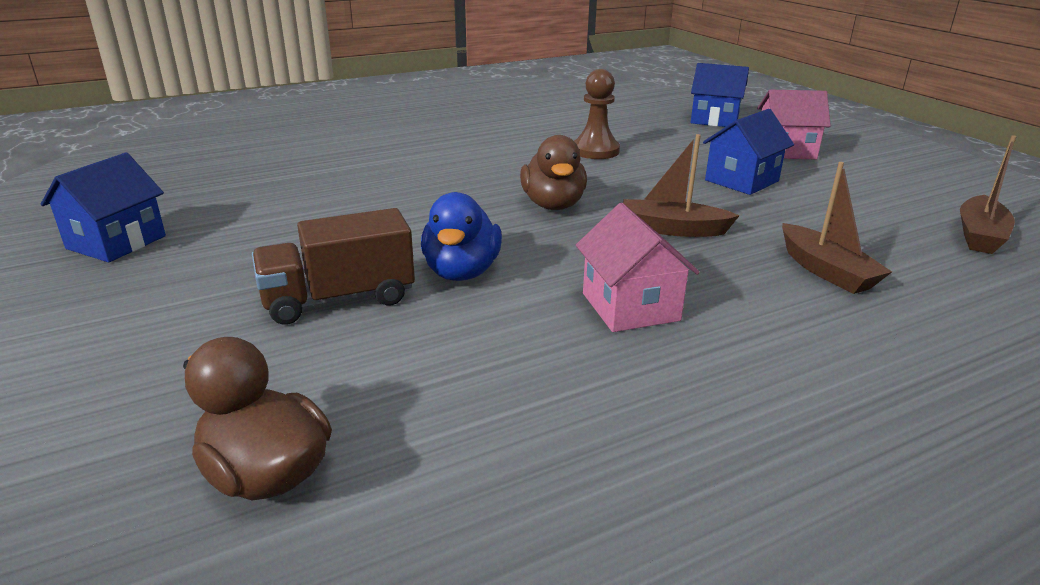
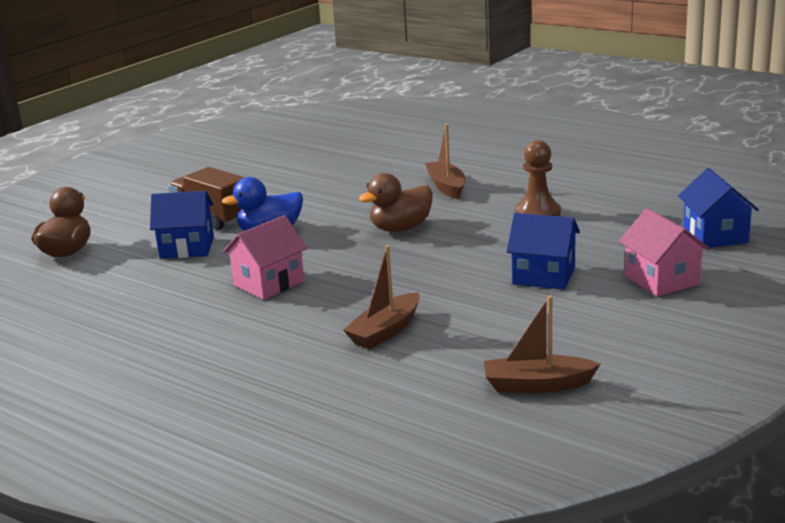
camera: 65 degrees right, 5 degrees down
blue house [41,152,166,263] -> blue house moved to [150,191,214,259]
brown boat [623,134,740,237] -> brown boat moved to [425,124,465,199]

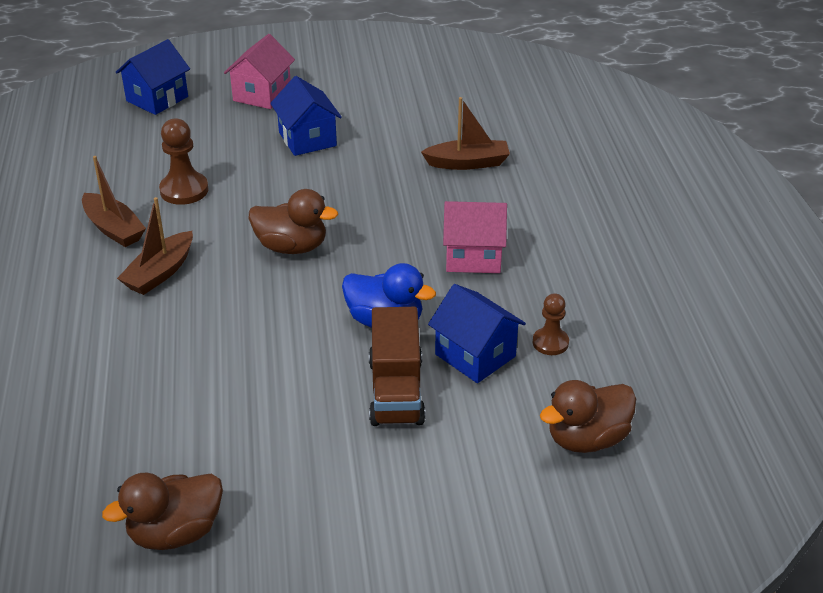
camera: 135 degrees left, 15 degrees up
brown boat [484,295,600,393] -> brown boat moved to [82,156,146,247]
none -> brown duck [102,473,223,550]
none -> brown pawn [533,293,569,355]

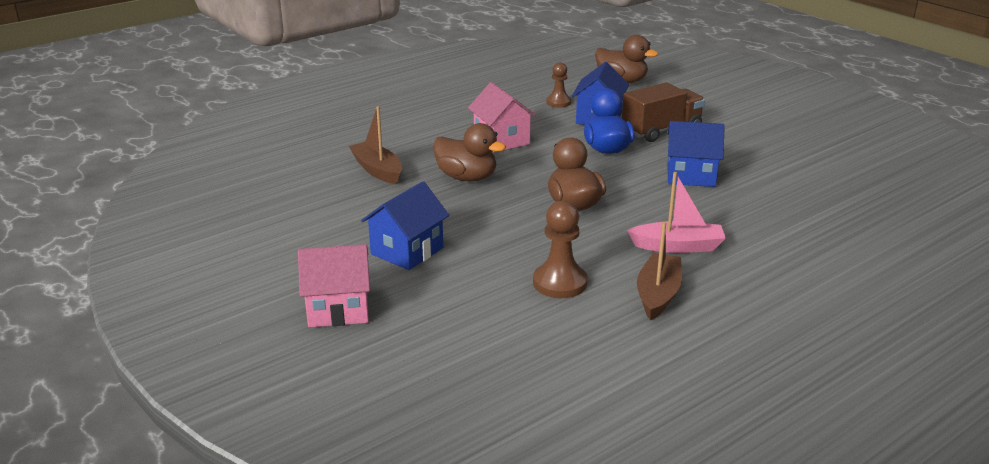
camera: 120 degrees left, 10 degrees down
brown duck [102,473,223,550] -> brown duck moved to [433,123,506,181]
blue house [115,39,190,115] -> blue house moved to [667,121,725,187]
brown boat [117,197,193,295] -> pink boat [627,172,726,253]

